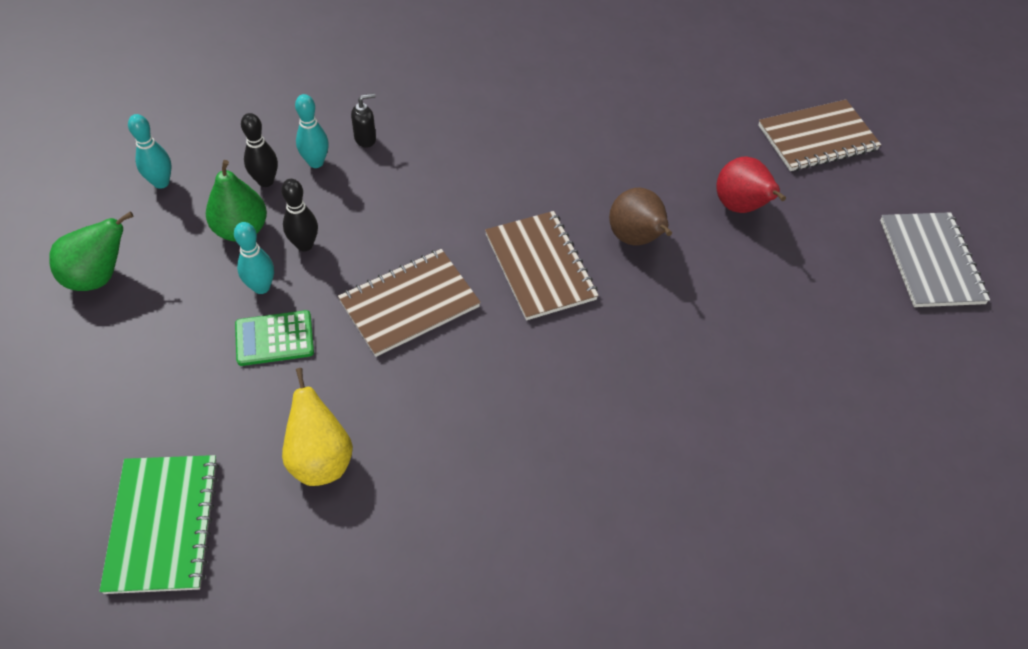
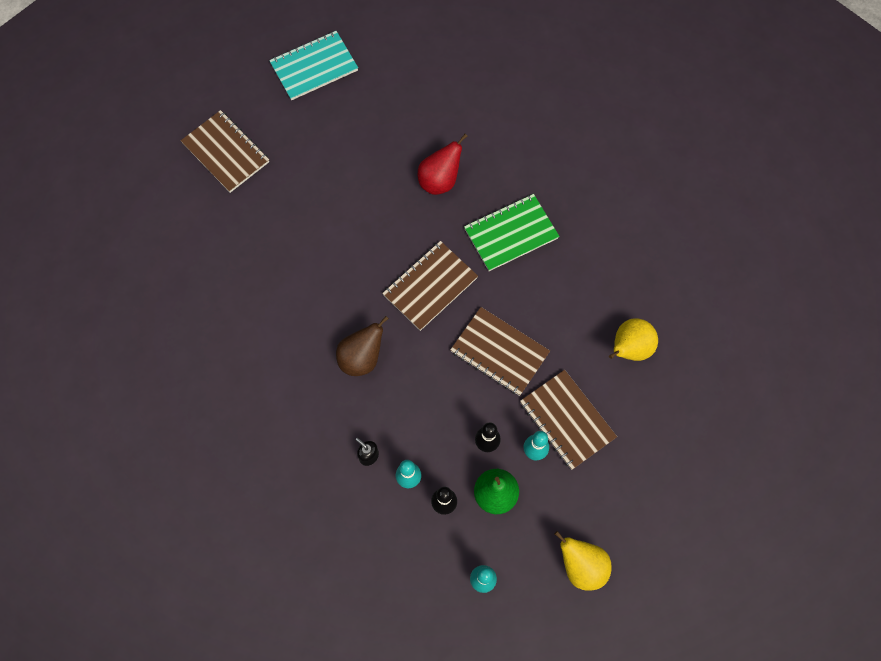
camera: 110 degrees left, 15 degrees up
green pear [49,211,134,291] -> yellow pear [555,531,611,591]
green notebook [99,455,219,594] -> green notebook moved to [464,194,559,271]
green calculator [235,310,314,366] -> brown notebook [520,370,617,470]
brown pear [609,188,672,246] -> brown pear moved to [336,316,389,376]
red pear [716,157,786,213] -> red pear moved to [418,134,468,195]
grey notebook [880,212,990,307] -> turquoise notebook [269,31,358,100]

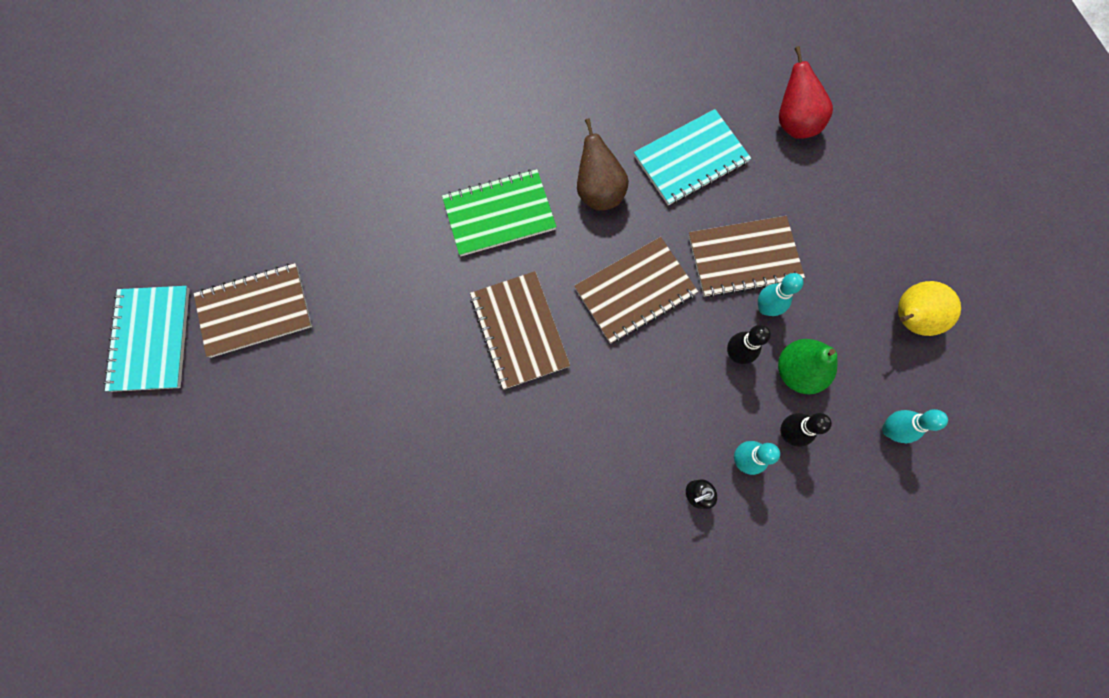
camera: 65 degrees left, 5 degrees up
brown notebook [181,110,269,193] -> brown notebook moved to [194,263,312,358]
brown pear [336,316,389,376] -> brown pear moved to [577,118,629,211]
red pear [418,134,468,195] -> red pear moved to [779,46,833,139]
green notebook [464,194,559,271] -> green notebook turned 75 degrees clockwise [442,169,557,256]
yellow pear [609,318,658,361] -> turquoise notebook [634,109,751,206]

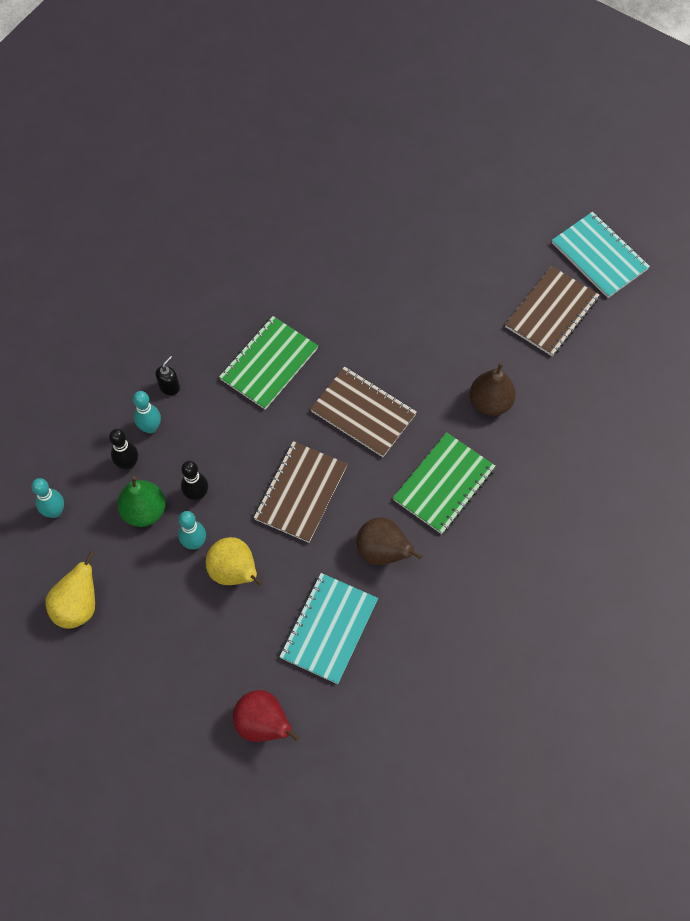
camera: 145 degrees right, 10 degrees down
brown notebook [688,216,805,297] -> yellow pear [205,537,262,586]
none -> green notebook [219,316,318,410]
none -> brown pear [470,363,516,416]

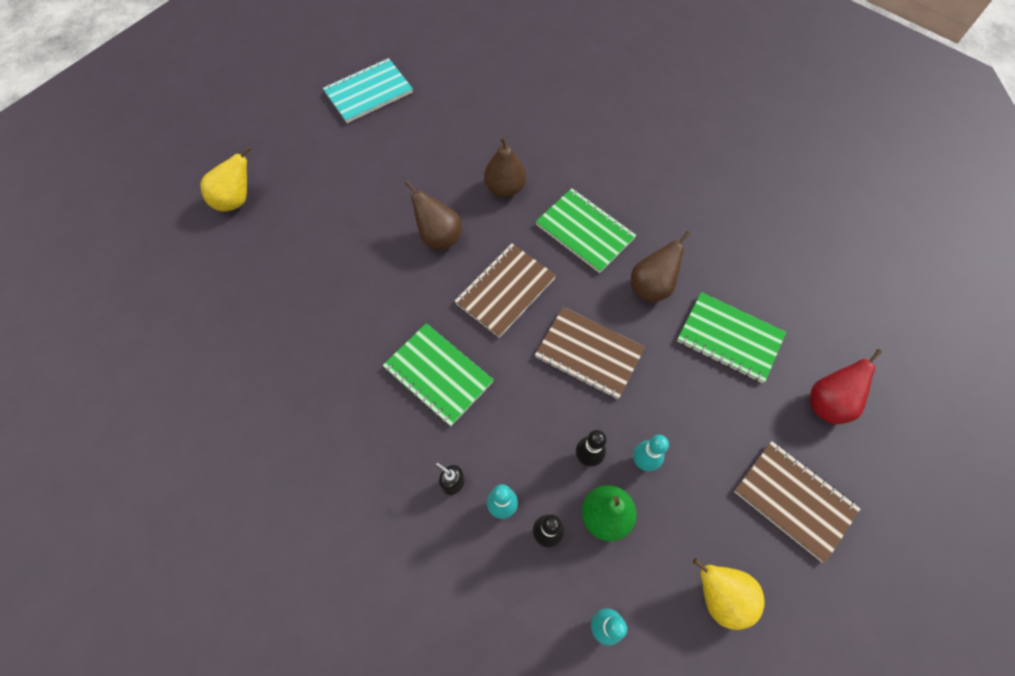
camera: 85 degrees left, 0 degrees up
yellow pear [205,537,262,586] -> yellow pear moved to [200,146,252,211]
turquoise notebook [279,573,378,684] -> green notebook [677,292,786,383]
brown notebook [505,266,599,356] -> brown notebook moved to [734,441,860,563]
none -> brown pear [405,181,462,250]

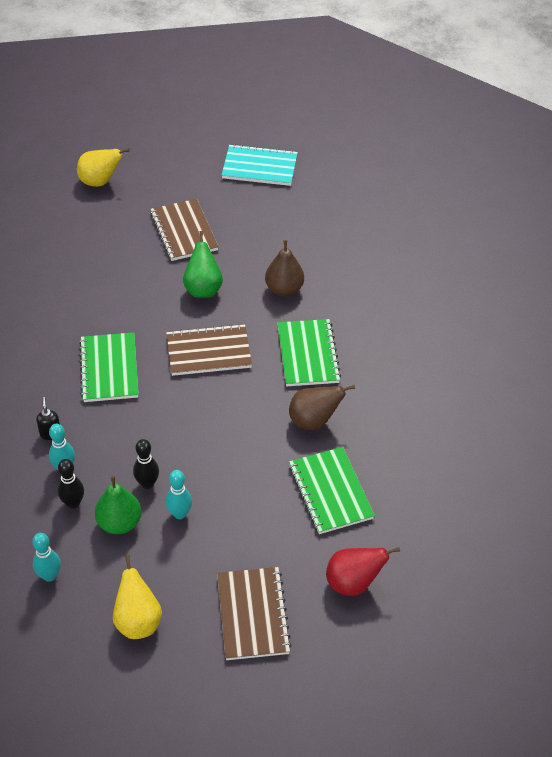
camera: 40 degrees right, 15 degrees down
brown pear [405,181,462,250] -> green pear [183,231,223,298]
brown notebook [535,307,645,399] -> brown notebook moved to [150,199,219,261]

